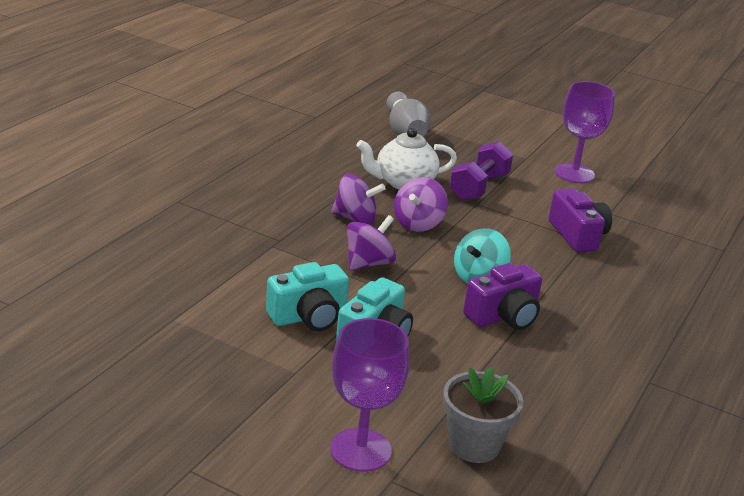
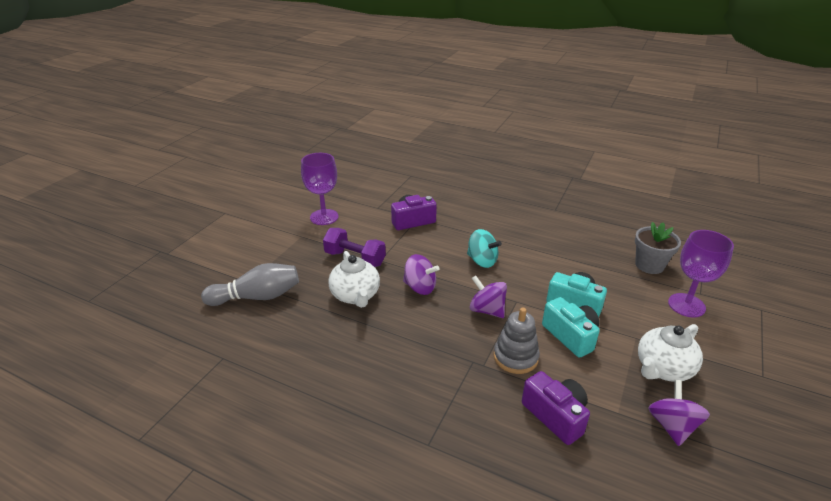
camera: 90 degrees left, 5 degrees up
purple spinning top [331,174,386,225] -> purple spinning top moved to [648,380,710,446]
purple camera [463,263,542,330] -> purple camera moved to [522,371,590,445]
none -> grey stacking toy [494,307,540,374]
none -> white teapot [638,324,703,382]

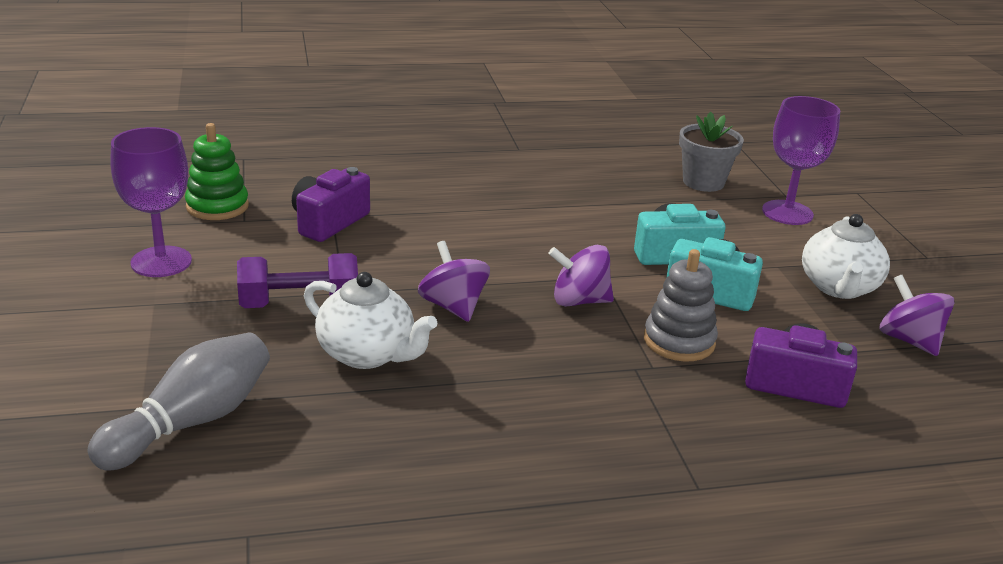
camera: 40 degrees left, 5 degrees down
purple spinning top [403,254,440,295] -> purple spinning top turned 105 degrees counterclockwise [418,241,490,322]
turquoise spinning top [467,229,502,268] -> none
none -> green stacking toy [185,123,249,220]

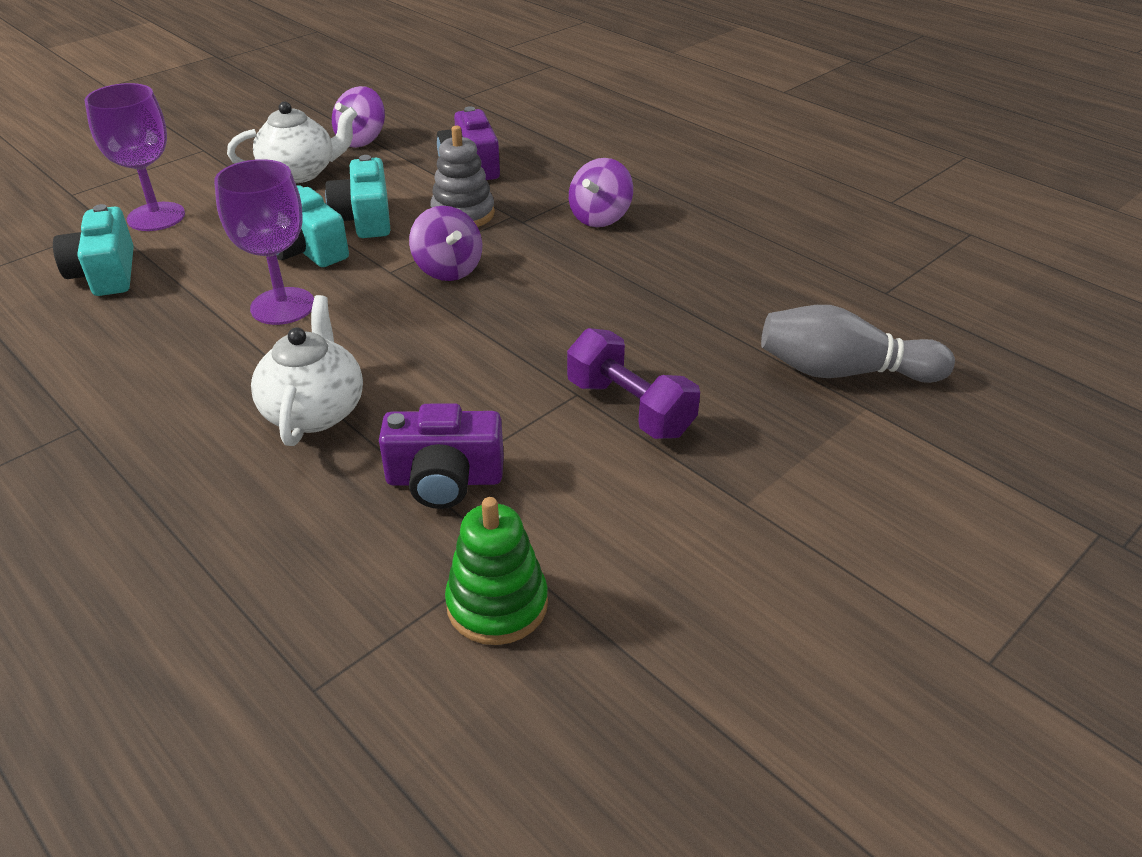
camera: 120 degrees left, 10 degrees up
purple goblet [110,127,192,277] -> purple goblet moved to [214,159,314,325]
white teapot [304,272,437,369] -> white teapot moved to [251,295,363,446]
purple spinning top [418,241,490,322] -> purple spinning top moved to [569,158,633,227]
grey flower pot [679,111,744,192] -> turquoise camera [53,204,134,296]

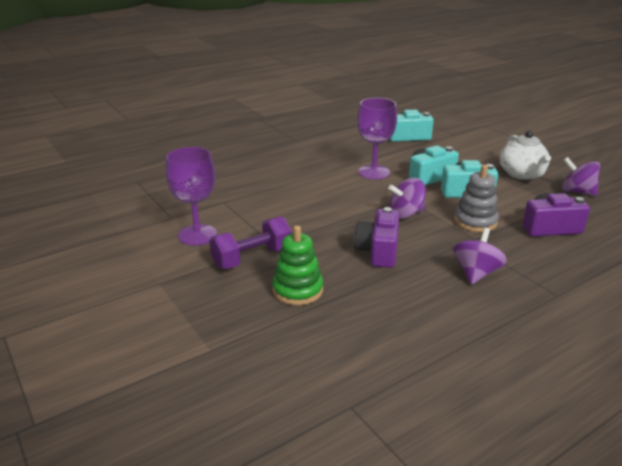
camera: 100 degrees right, 10 degrees down
purple goblet [84,83,185,231] -> purple goblet moved to [166,147,217,246]
white teapot [251,295,363,446] -> none
purple camera [379,403,504,509] -> purple camera moved to [354,207,399,268]
green stacking toy [445,497,548,645] -> green stacking toy moved to [272,226,323,305]
purple spinning top [569,158,633,227] -> purple spinning top turned 75 degrees clockwise [453,228,507,285]
grey bowling pin [761,305,955,383] -> none

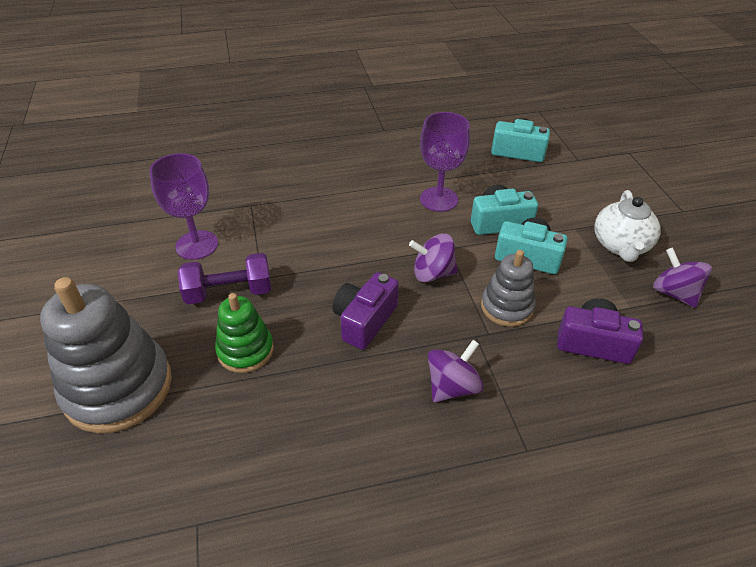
camera: 20 degrees right, 15 degrees up
none -> grey stacking toy [40,277,172,433]

